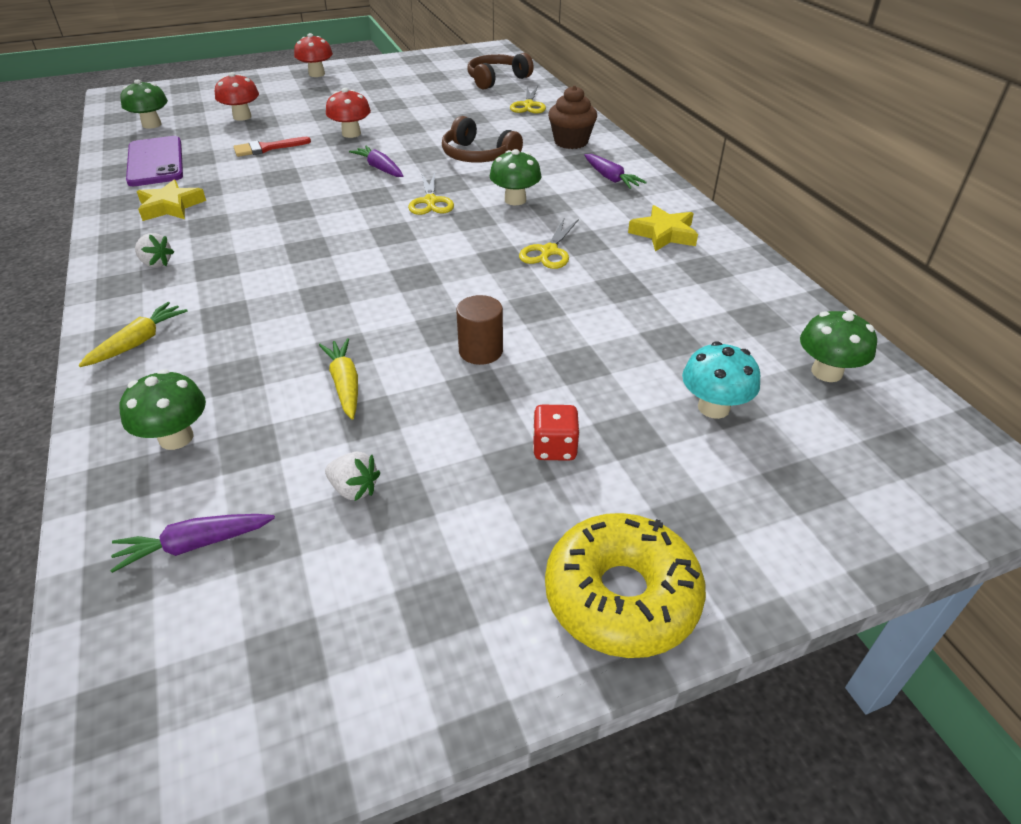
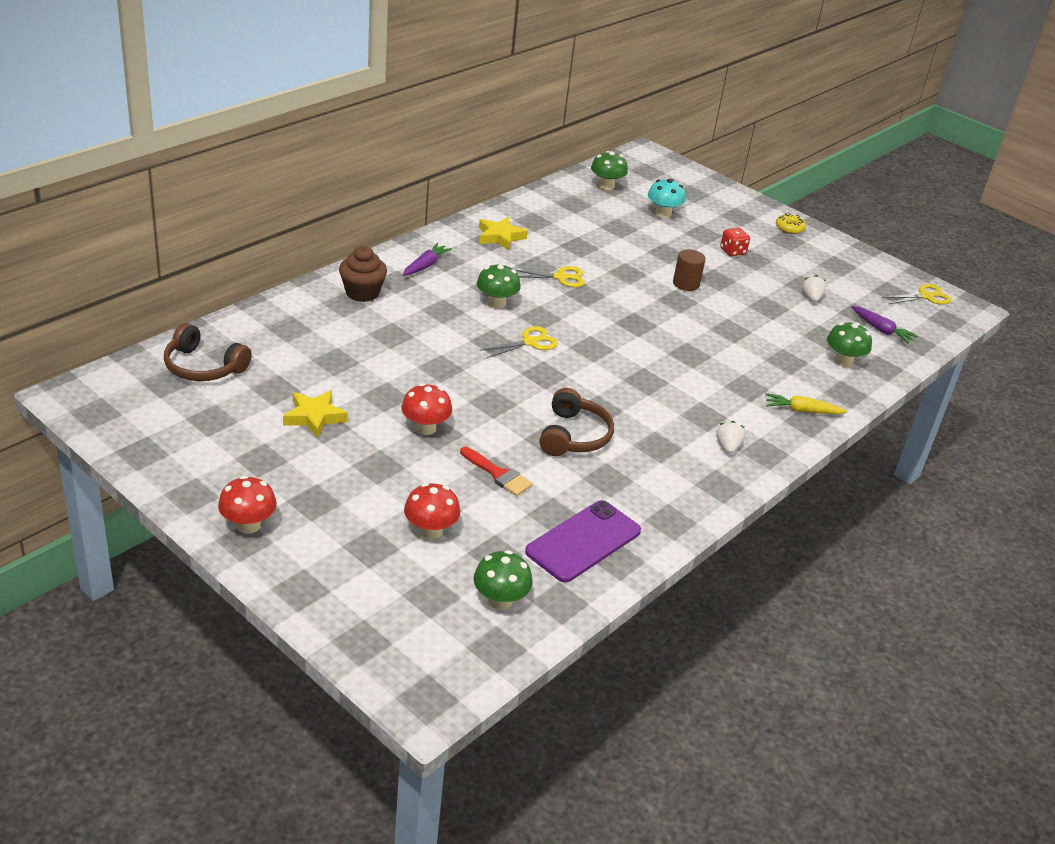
camera: 120 degrees left, 5 degrees down
yellow star [137,180,206,221] -> yellow star moved to [283,390,348,438]
yellow carrot [319,338,358,420] -> none
purple carrot [349,146,403,177] -> none
brown headphones [442,116,523,162] -> brown headphones moved to [540,388,614,456]
yellow scissors [510,86,546,113] -> yellow scissors moved to [884,284,952,305]
yellow donut [545,513,706,658] -> yellow donut [776,213,806,234], size x0.48

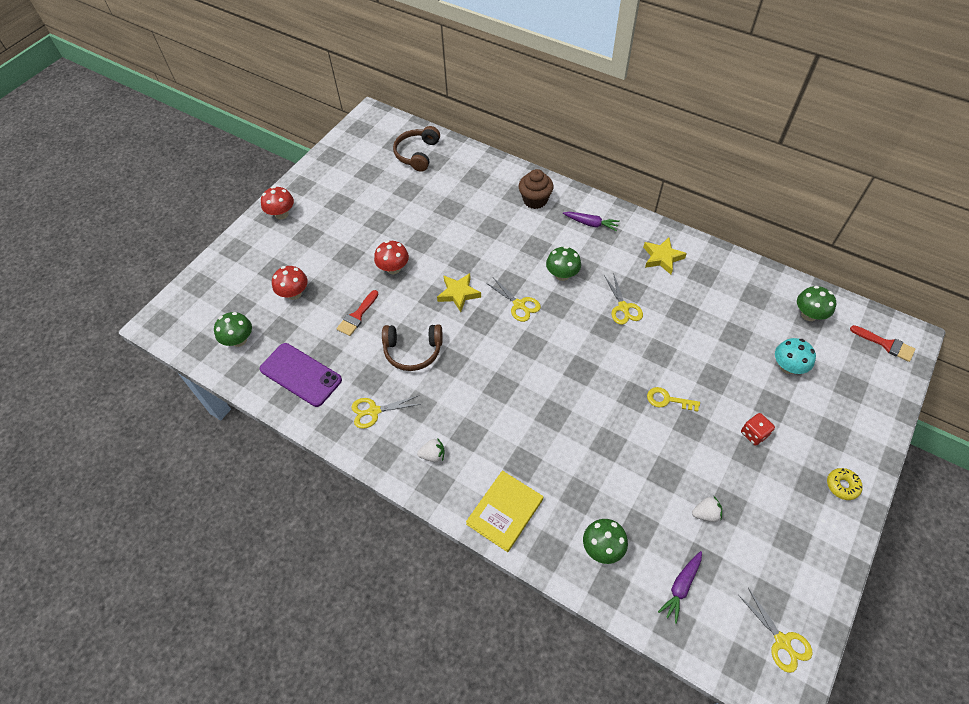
camera: 85 degrees right, 20 degrees up
yellow star [283,390,348,438] -> yellow star moved to [437,273,481,312]
brown cylinder [673,249,706,291] -> yellow key [647,387,700,412]
yellow carrot [765,393,847,414] -> yellow book [466,471,543,552]
none -> yellow scissors [351,395,421,429]
none -> red brush [850,325,915,362]

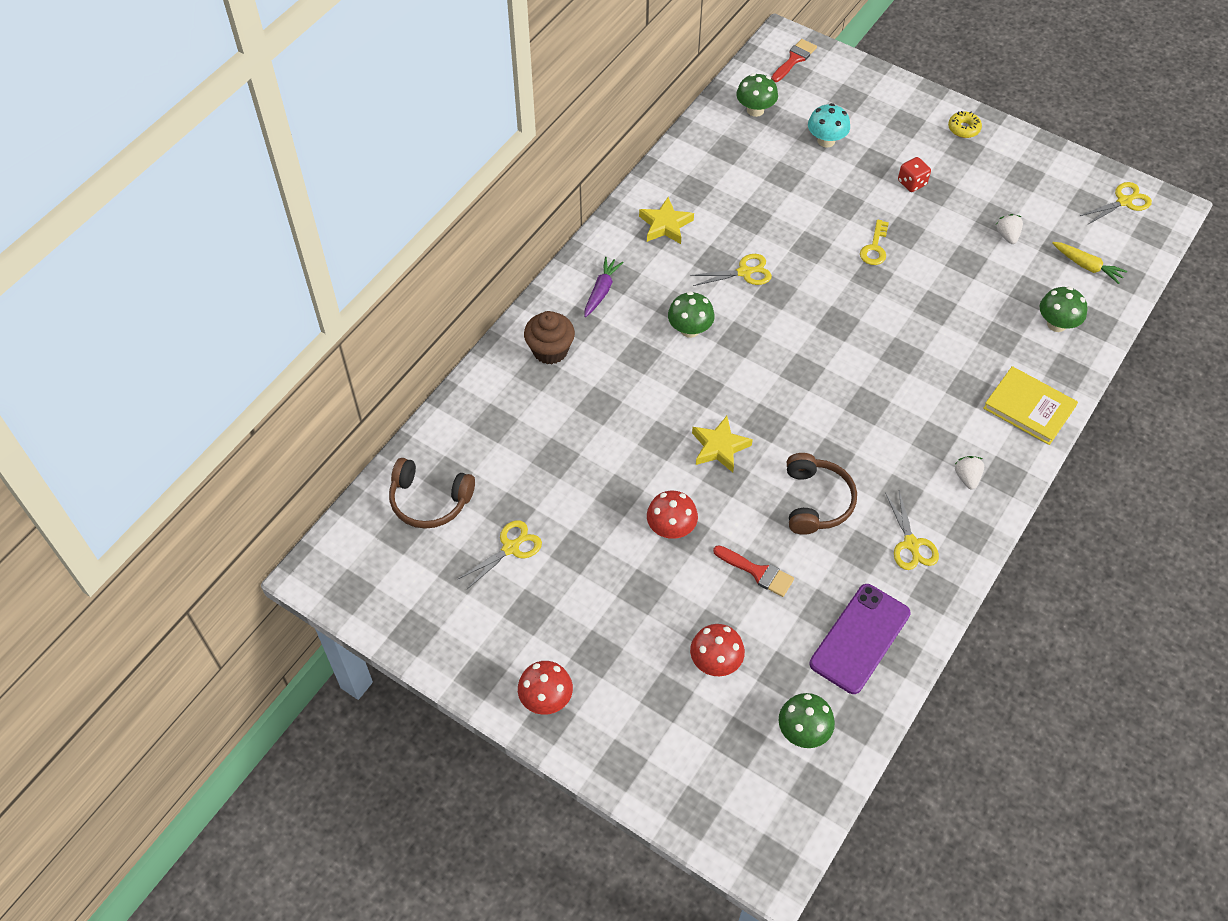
camera: 90 degrees left, 0 degrees up
yellow scissors [486,278,541,322] -> yellow scissors moved to [457,520,542,589]
purple carrot [658,551,702,624] -> yellow carrot [1052,242,1127,284]

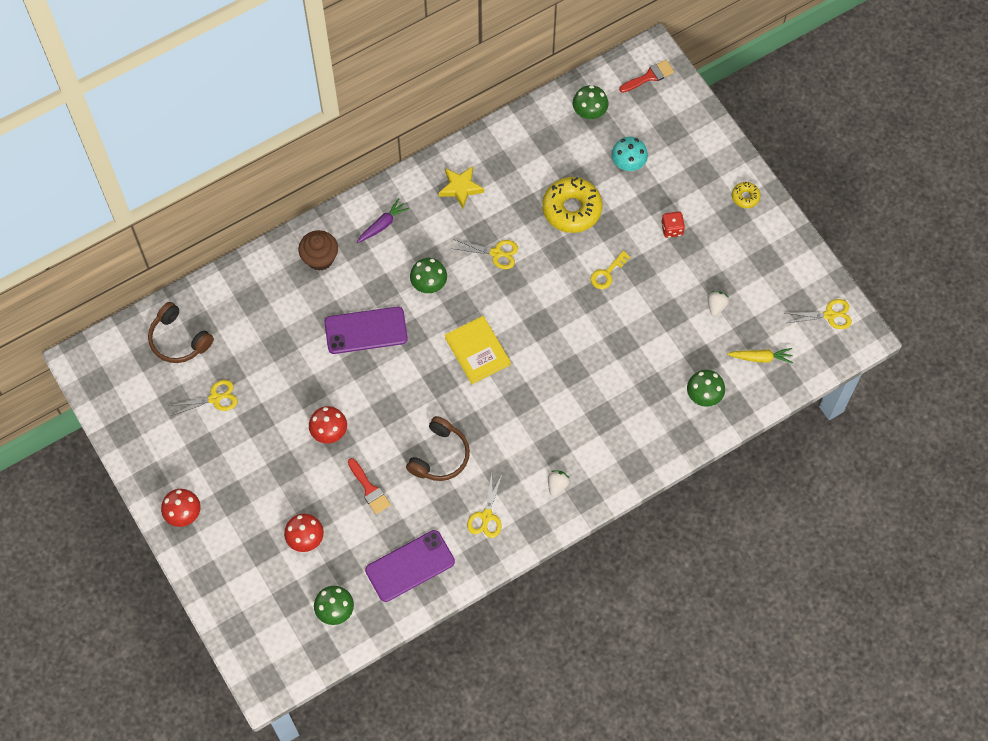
camera: 25 degrees right, 10 degrees up
yellow star [692,416,753,472] -> none
yellow book [983,366,1078,445] -> yellow book moved to [445,316,511,384]
yellow carrot [1052,242,1127,284] -> yellow carrot turned 60 degrees counterclockwise [727,348,793,364]
none -> purple phone [324,307,408,354]
none -> yellow donut [542,177,603,233]

